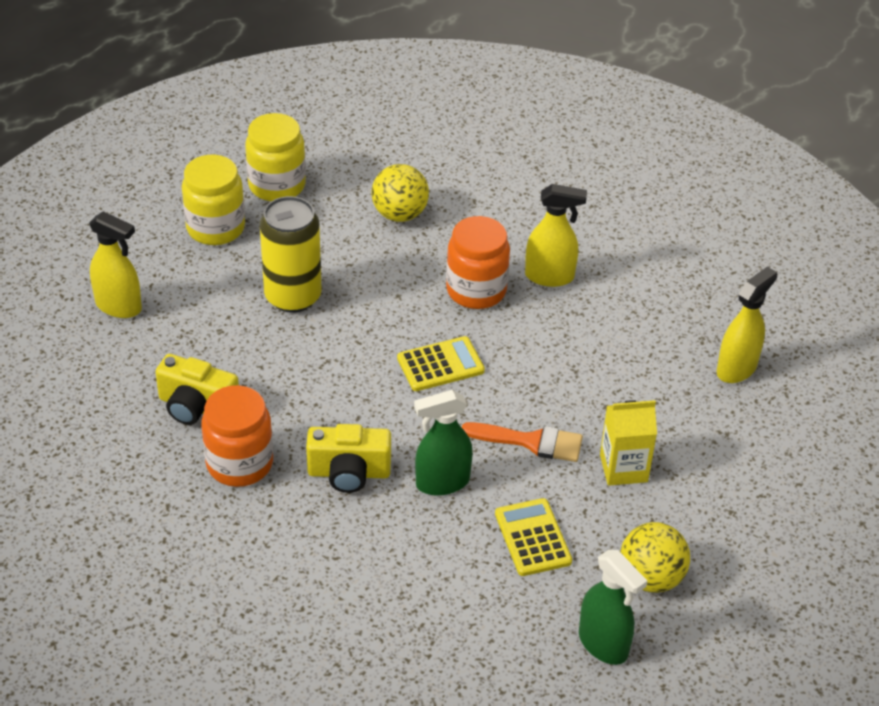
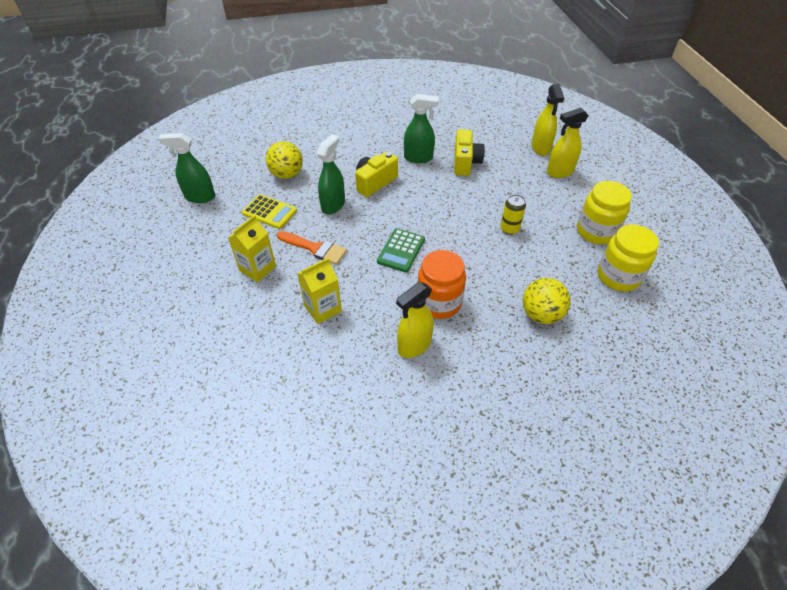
camera: 135 degrees right, 5 degrees up
yellow camera [155,354,239,425] -> yellow camera turned 120 degrees clockwise [454,129,485,176]
orange jar [201,385,273,487] -> green spray bottle [404,94,439,163]
yellow can [260,196,322,313] -> yellow can [500,194,526,235], size x0.52
yellow calculator [397,336,485,391] -> green calculator [377,229,425,272]
orange brush [462,422,583,462] -> orange brush turned 120 degrees counterclockwise [277,231,347,265]
yellow ball [620,522,690,593] -> yellow ball moved to [266,141,303,179]
yellow spray bottle [717,267,777,383] -> yellow spray bottle moved to [531,84,564,156]
none -> yellow carton [297,258,342,324]

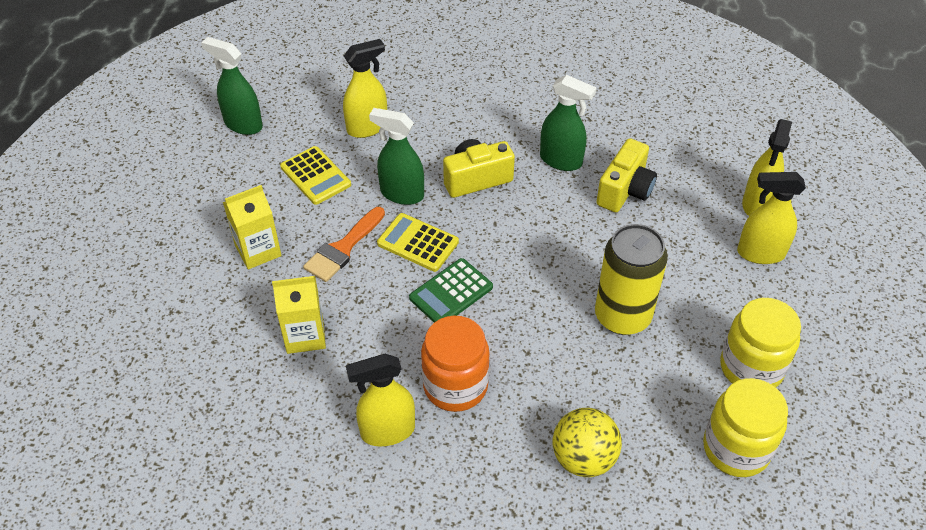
camera: 25 degrees right, 0 degrees up
yellow ball [266,141,303,179] -> yellow spray bottle [343,39,387,138]
orange brush [277,231,347,265] -> orange brush turned 75 degrees clockwise [303,207,385,282]
green spray bottle [317,134,345,215] -> green spray bottle turned 120 degrees counterclockwise [369,108,424,205]
yellow can [500,194,526,235] -> yellow can [595,224,668,335], size x1.91
none -> yellow calculator [377,213,459,272]

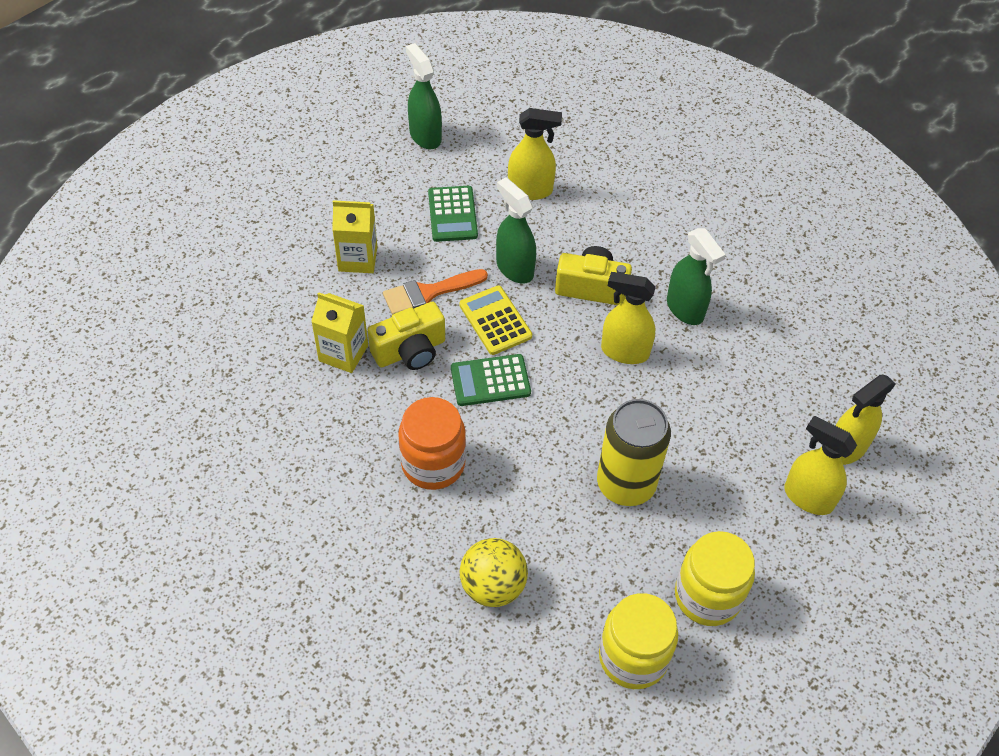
camera: 30 degrees right, 5 degrees up
yellow calculator [280,146,351,205] -> green calculator [428,186,478,242]
yellow spray bottle [346,354,415,446] -> yellow spray bottle moved to [601,272,656,364]
yellow camera [596,138,657,212] -> yellow camera moved to [368,302,445,370]

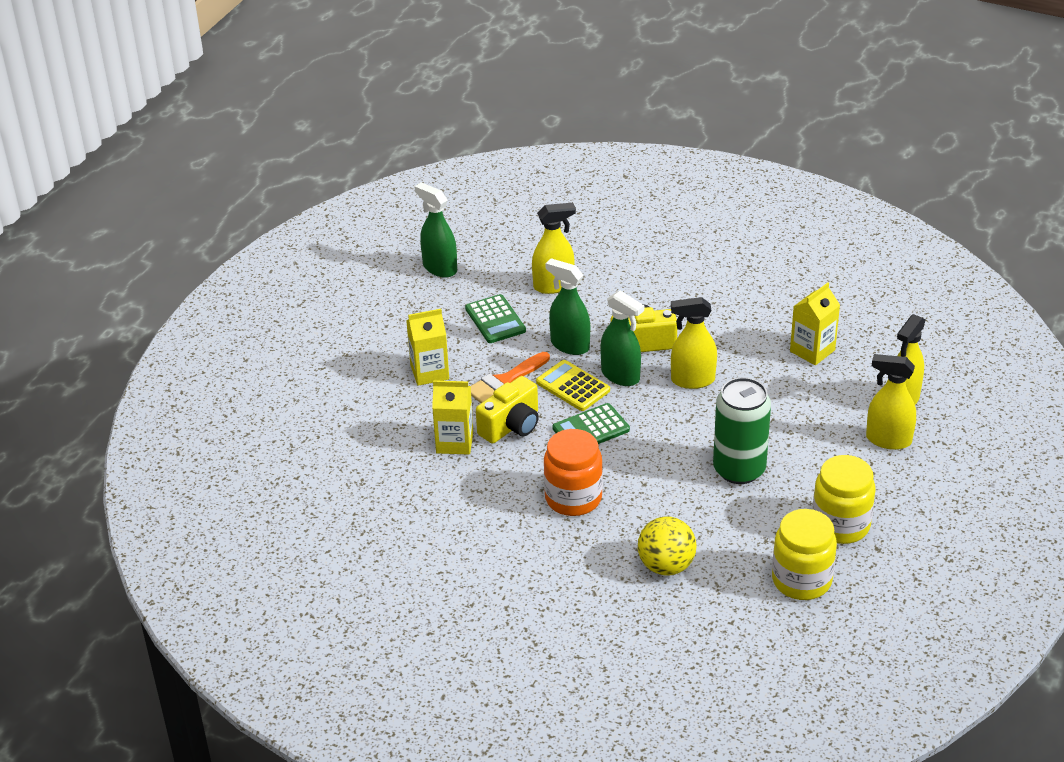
camera: 15 degrees left, 15 degrees down
yellow can [597,399,671,506] -> green can [713,377,771,484]
green spray bottle [667,228,726,325] -> green spray bottle moved to [600,291,644,386]
none -> yellow carton [790,282,840,365]

